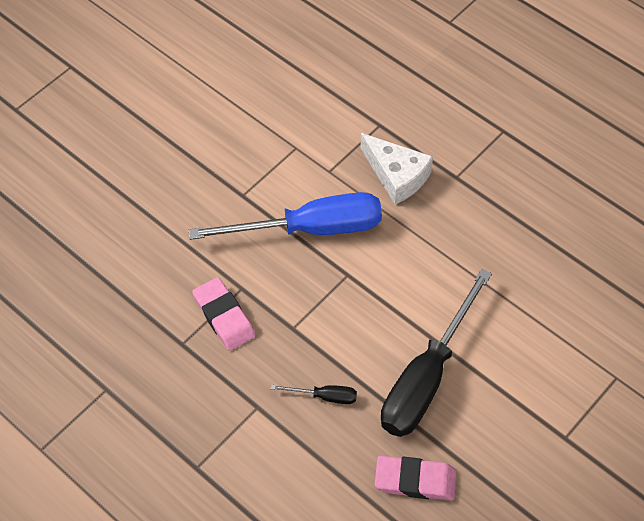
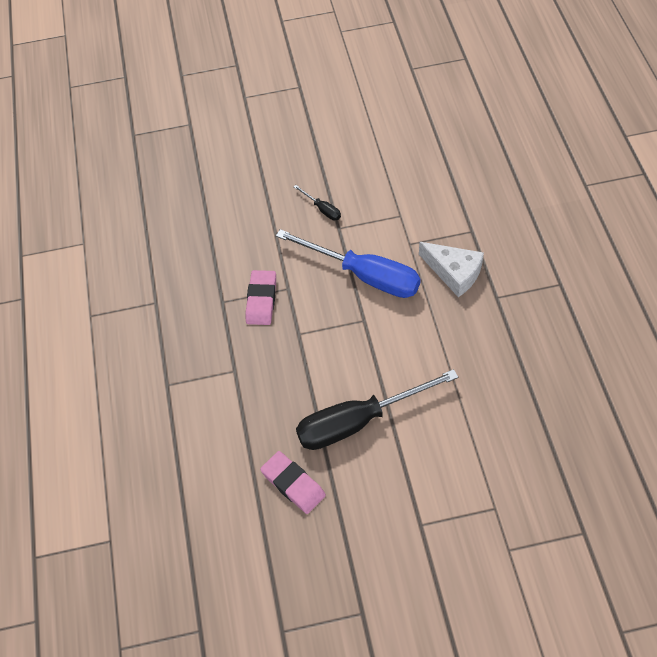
camera: 40 degrees right, 0 degrees up
black screwdriver [271,385,357,404] -> black screwdriver moved to [294,185,341,221]
white cheese [361,133,433,204] -> white cheese turned 45 degrees counterclockwise [419,242,484,297]

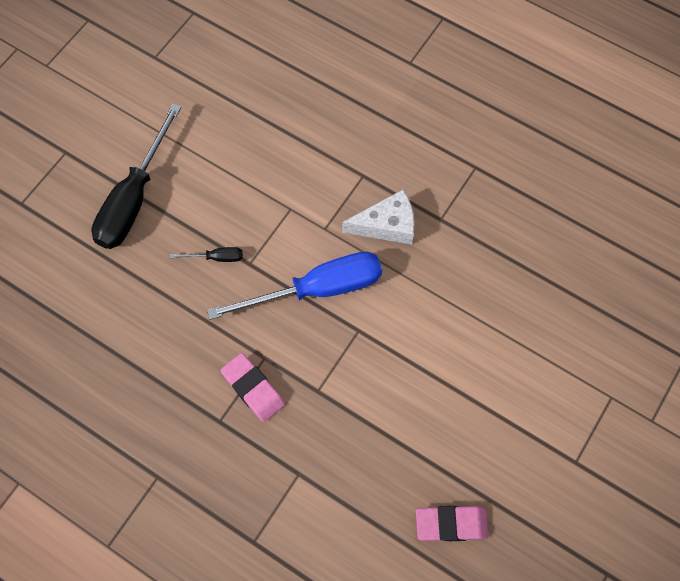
camera: 50 degrees left, 10 degrees up
black screwdriver [296,369,458,450] -> black screwdriver moved to [91,104,181,249]

